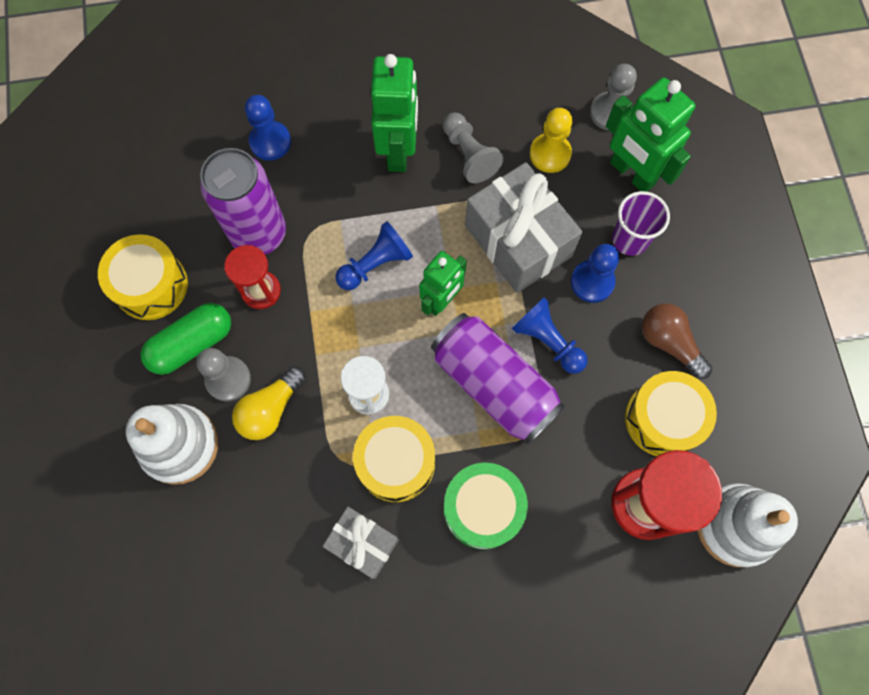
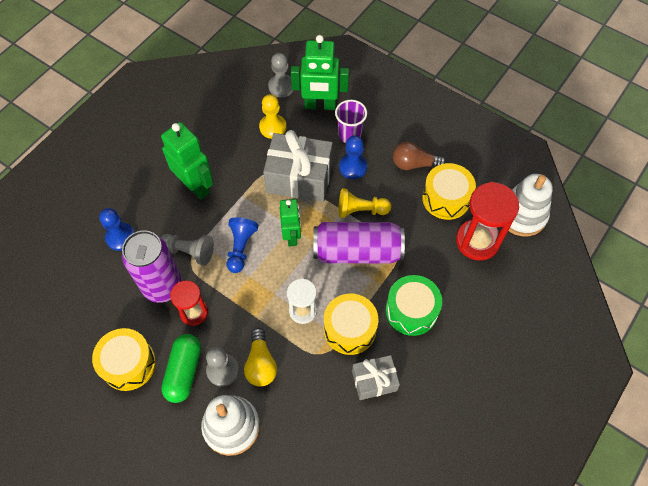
camera: 45 degrees left, 10 degrees down
grey pawn [443,113,504,183] -> grey pawn moved to [161,234,214,266]
blue pawn [511,297,588,374] -> yellow pawn [338,188,391,218]

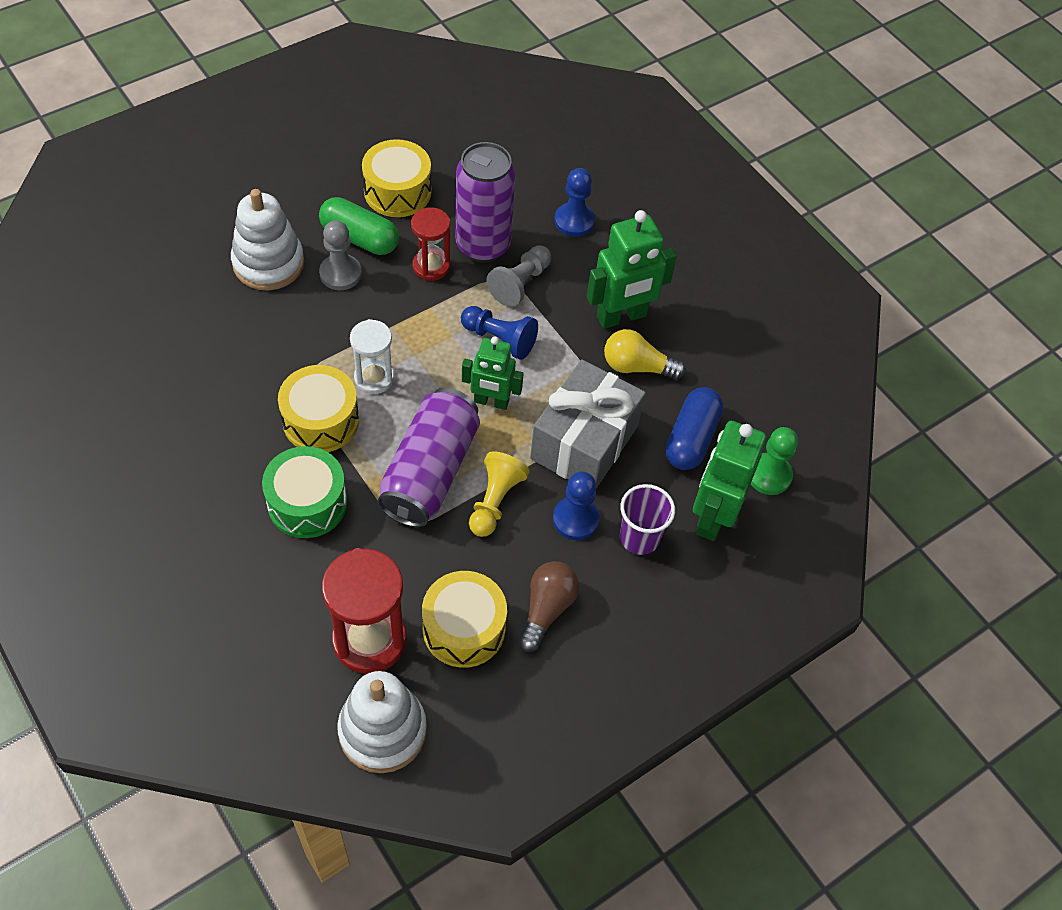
camera: 105 degrees right, 5 degrees down
yellow light bulb [244,328,277,387] -> yellow light bulb moved to [604,329,686,379]
yellow pawn [259,94,286,139] -> blue capsule [665,387,723,470]
grey pawn [268,53,294,98] -> green pawn [751,427,798,495]
grey gift [352,355,400,400] -> none

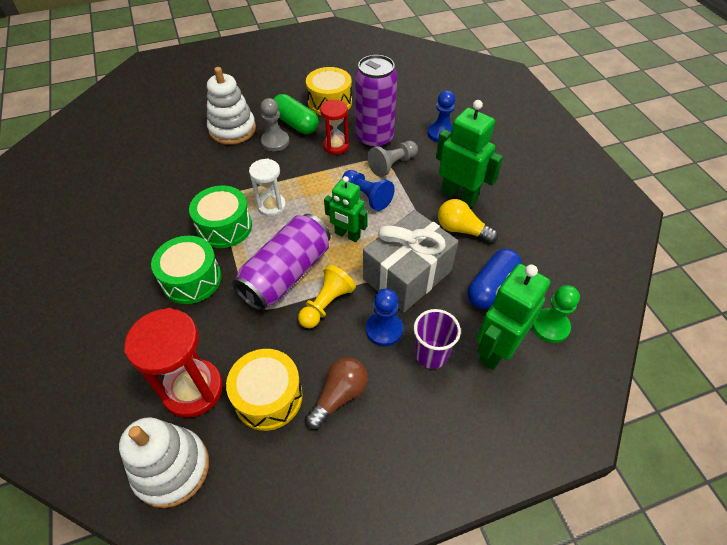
camera: 20 degrees right, 5 degrees down
yellow drum [278,365,359,452] -> green drum [189,186,252,248]
green robot [587,210,677,329] -> green robot turned 135 degrees counterclockwise [436,100,503,207]

